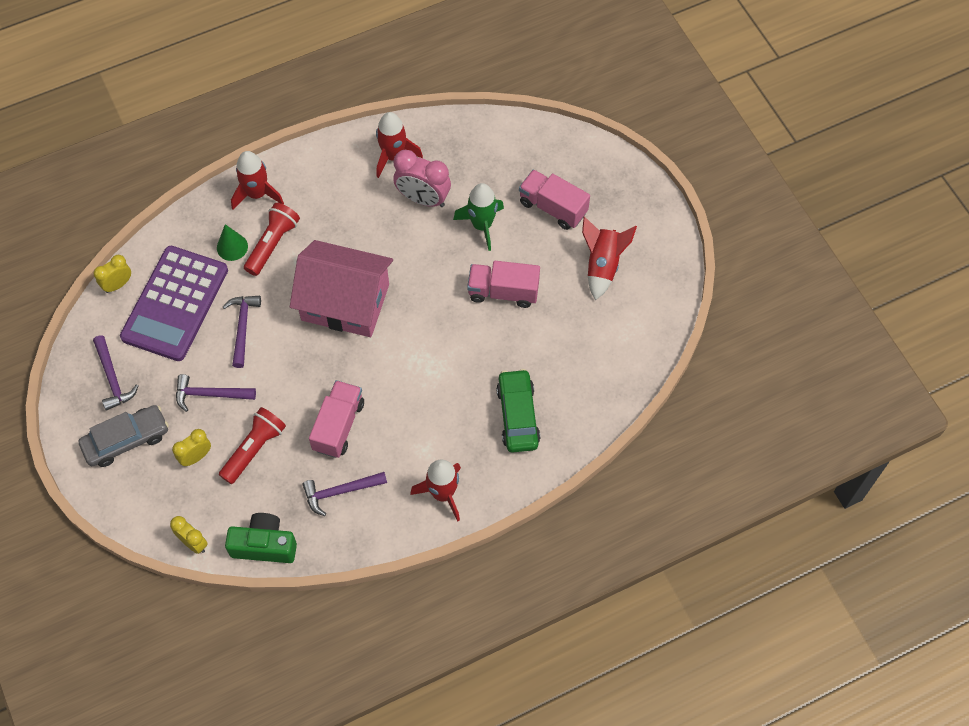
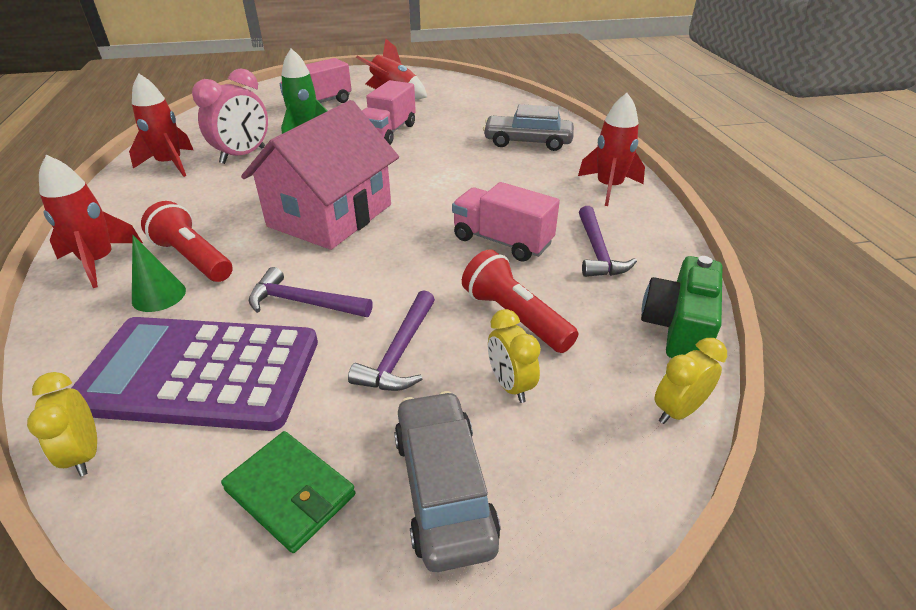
camera: 75 degrees left, 25 degrees down
purple hammer [93,335,138,411] -> green wallet [221,431,355,553]
purple calculator [120,246,228,361] -> purple calculator turned 150 degrees clockwise [72,317,318,431]
green car [496,369,540,453] -> grey car [483,104,574,151]

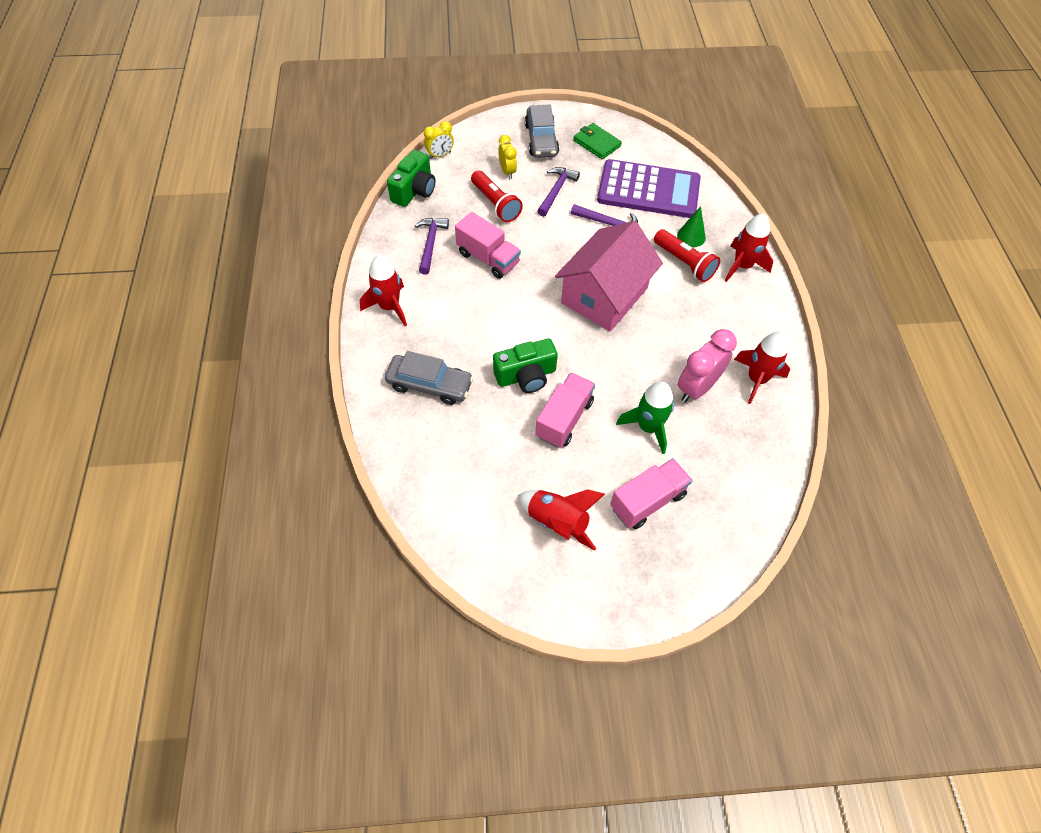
camera: 175 degrees left, 20 degrees up
yellow clock [27,372,97,476] -> none
none -> green camera [493,338,558,393]

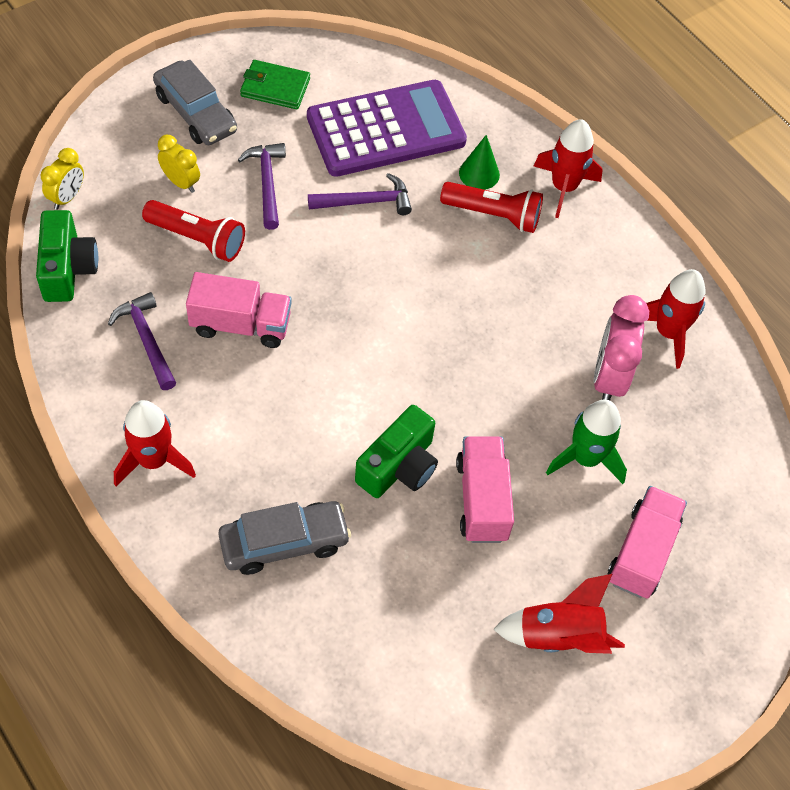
camera: 35 degrees left, 0 degrees up
pink house [555,221,663,332] -> none

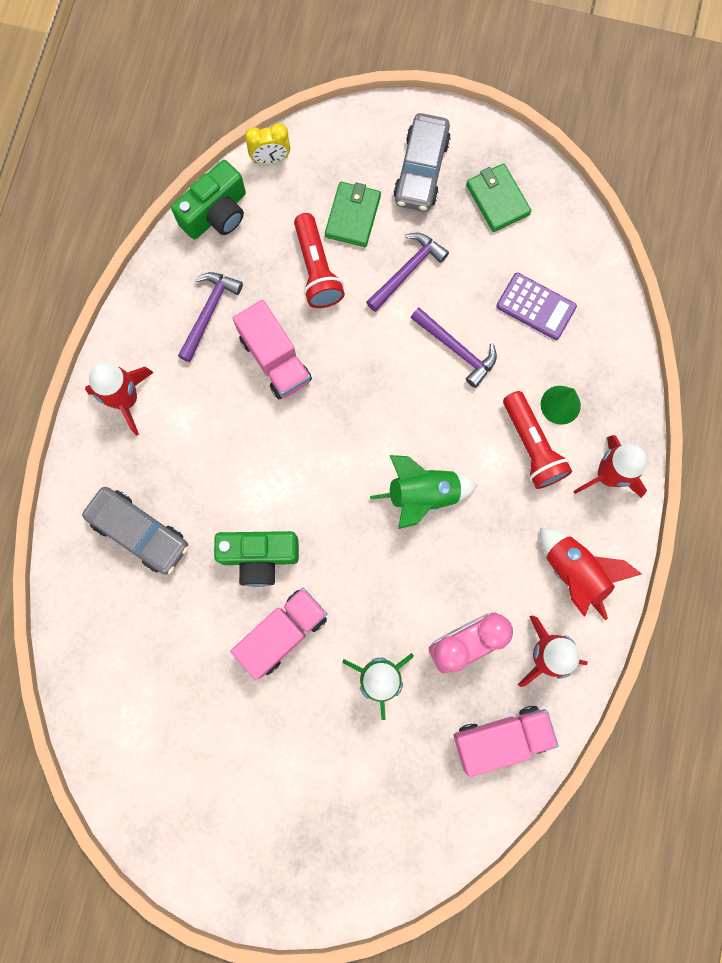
camera: 55 degrees right, 20 degrees up
yellow clock [158,135,200,193] -> green wallet [325,182,381,247]
purple calculator [307,80,467,177] -> purple calculator [496,273,577,340], size x0.50
red rocket [493,574,625,654] -> red rocket moved to [540,528,642,620]
pink truck [608,486,687,599] -> pink truck moved to [453,706,558,777]
none -> green rocket [370,455,478,529]

